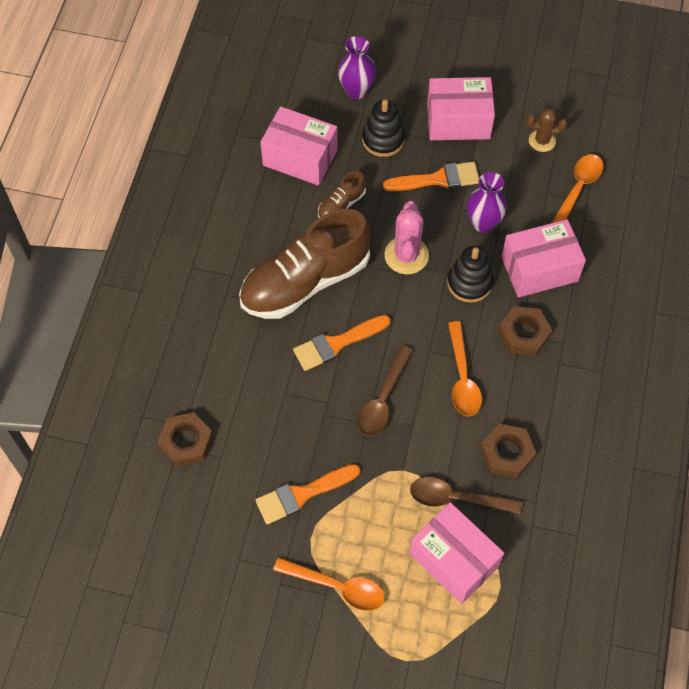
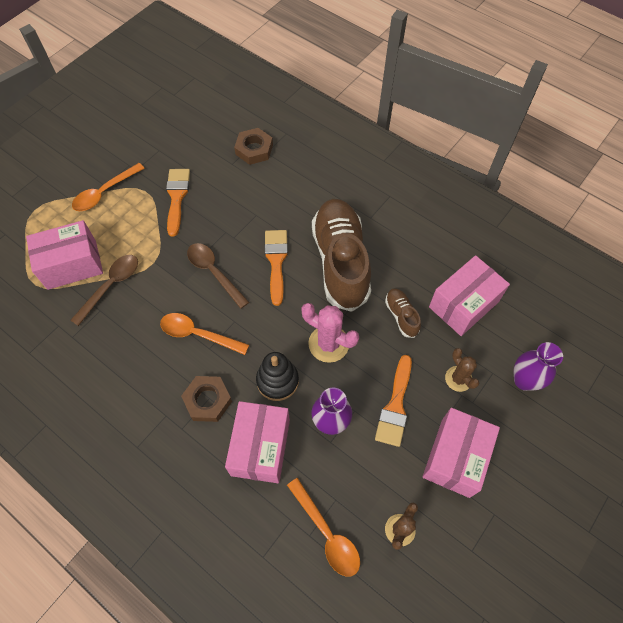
camera: 115 degrees right, 0 degrees up
black stacking toy [362,99,405,157] -> brown cactus [445,348,479,392]
brown nut [480,424,537,478] -> none

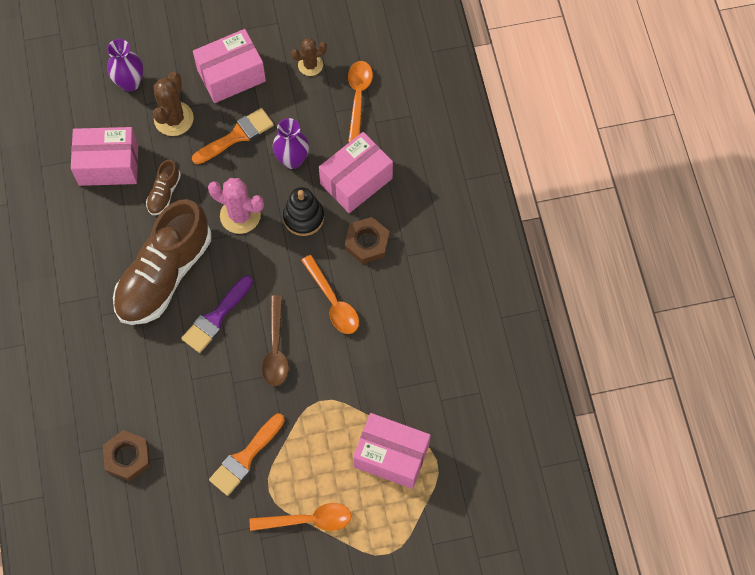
camera: 140 degrees left, 5 degrees up
brown spoon [70,255,138,326] -> none
orange brush [264,230,288,306] -> purple brush [181,275,253,353]
pink cactus [301,303,359,363] -> pink cactus turned 45 degrees counterclockwise [208,178,264,234]
brown cactus [445,348,479,392] -> brown cactus [153,72,194,136], size x1.54

